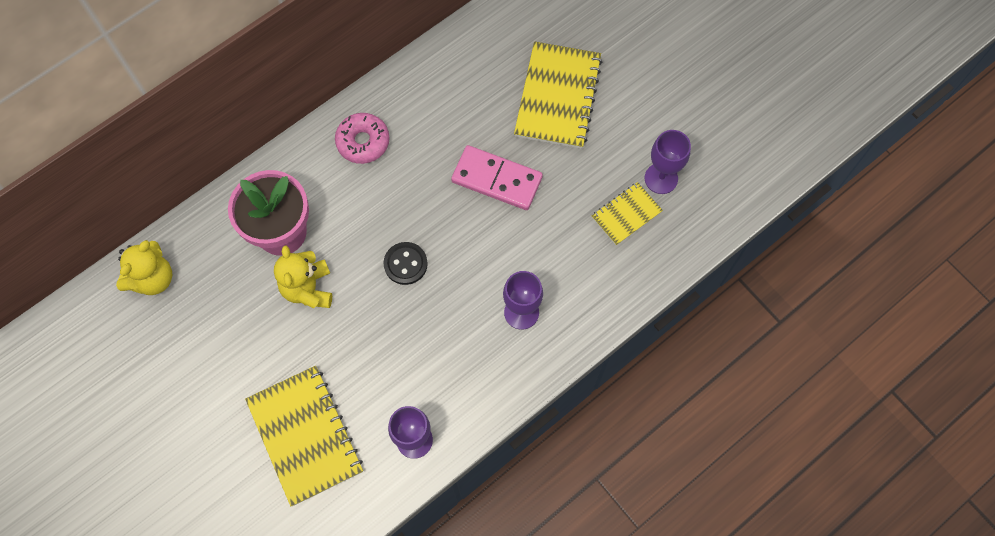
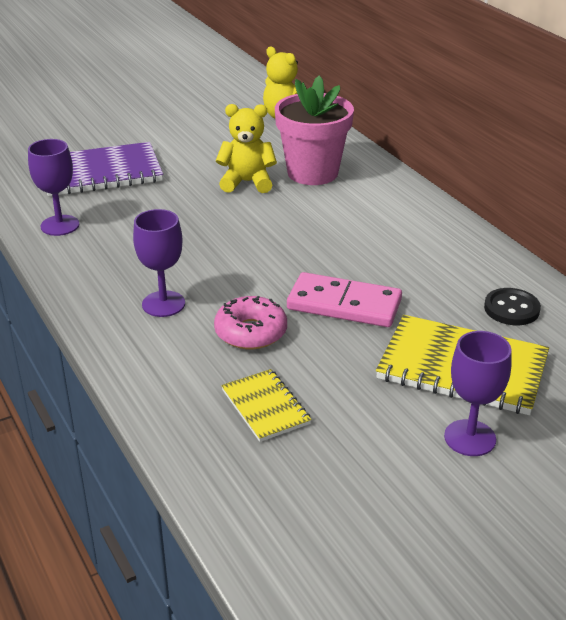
camera: 100 degrees right, 35 degrees down
yellow notebook [245,366,363,506] -> purple notebook [47,142,163,196]
pink donut [335,113,389,164] -> pink donut moved to [214,296,287,349]
black button [384,242,428,285] -> black button moved to [484,288,541,325]
pink domino [451,145,543,210] -> pink domino turned 75 degrees clockwise [287,272,402,327]
purple goblet [645,130,691,194] -> purple goblet moved to [444,331,512,456]

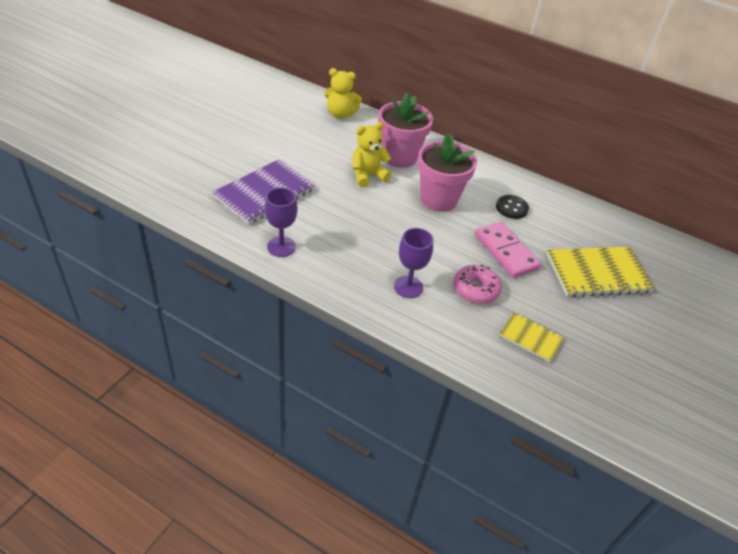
camera: 35 degrees left, 10 degrees up
pink domino [287,272,402,327] -> pink domino turned 75 degrees clockwise [475,222,541,278]
purple goblet [444,331,512,456] -> none
black button [484,288,541,325] -> black button moved to [496,195,529,219]
none -> pink flower pot [418,134,477,212]

